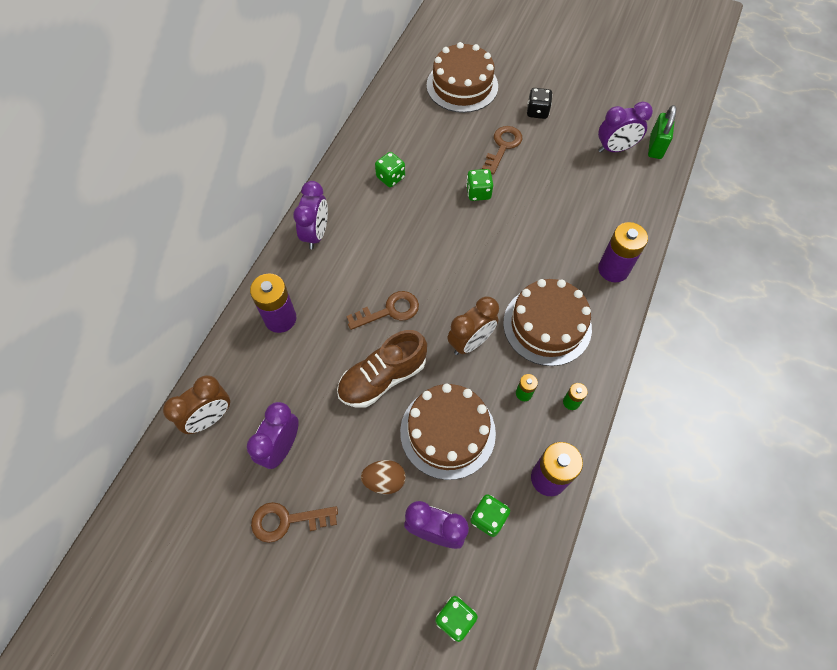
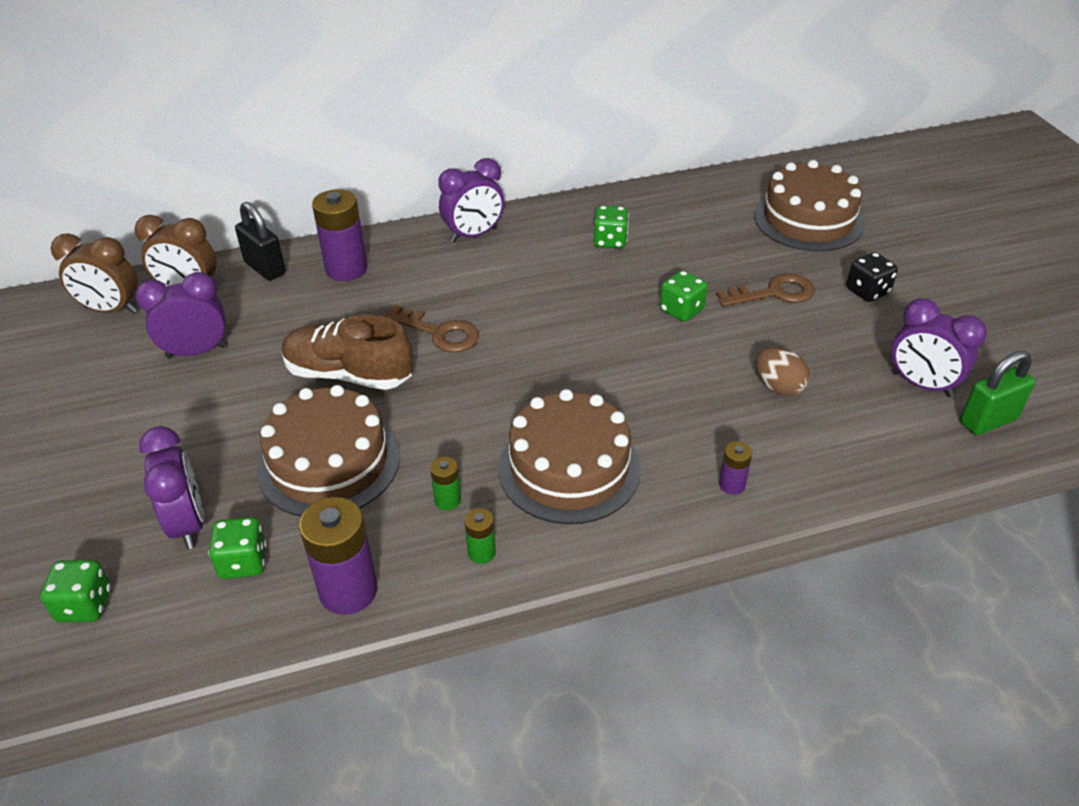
camera: 50 degrees right, 20 degrees down
brown key [251,502,338,543] -> none
brown egg [361,460,406,494] -> brown egg moved to [755,347,810,396]
brown clock [447,296,499,355] -> brown clock moved to [50,233,138,314]
purple battery [598,222,648,283] -> purple battery [719,441,752,495], size x0.50
none -> black padlock [235,202,286,281]

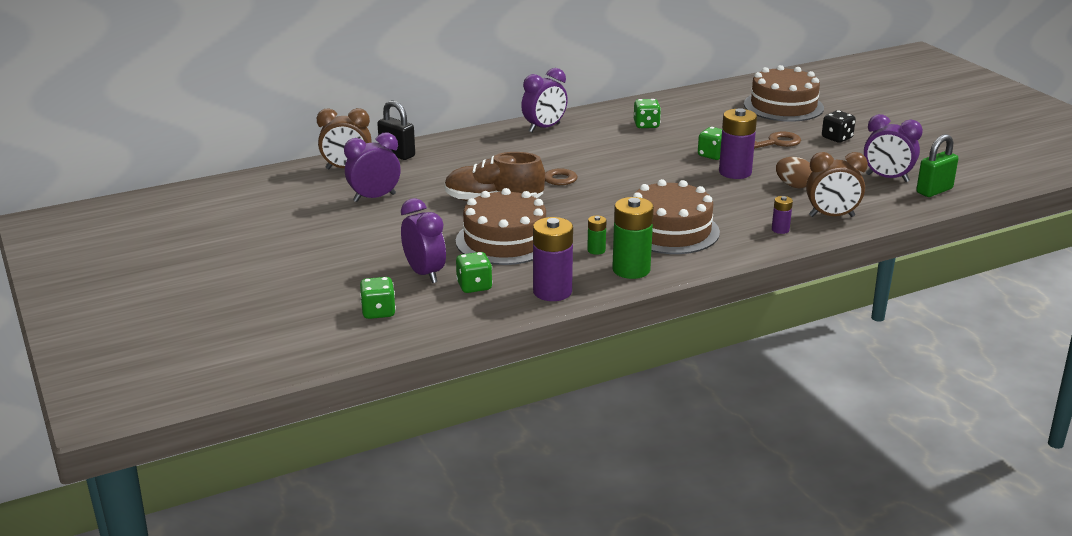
camera: 10 degrees left, 15 degrees down
brown clock [50,233,138,314] -> brown clock moved to [806,152,868,217]
purple battery [312,189,367,281] -> purple battery moved to [719,108,757,179]
green battery [465,508,496,564] -> green battery [612,197,654,279], size x2.02

